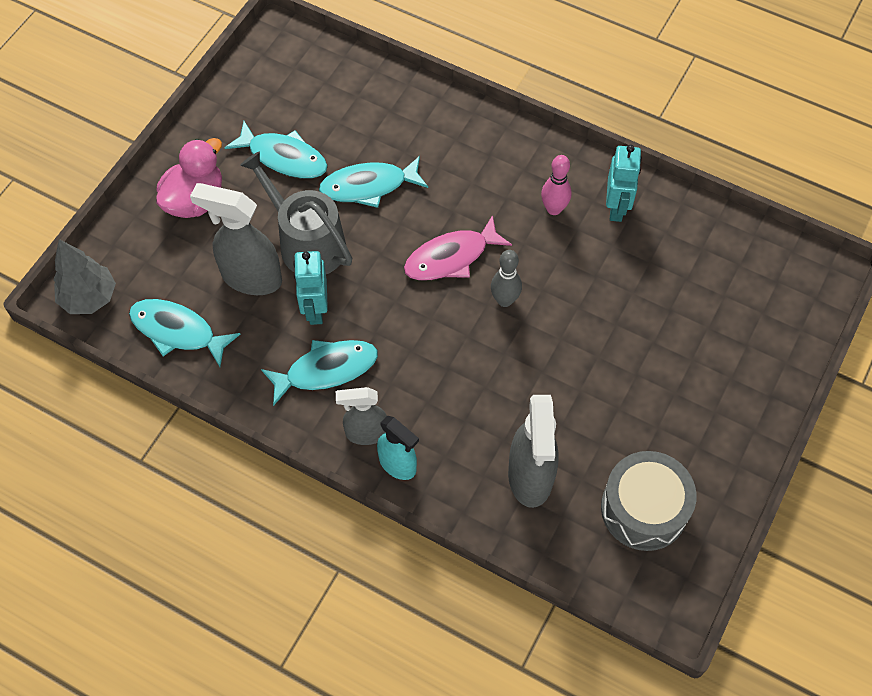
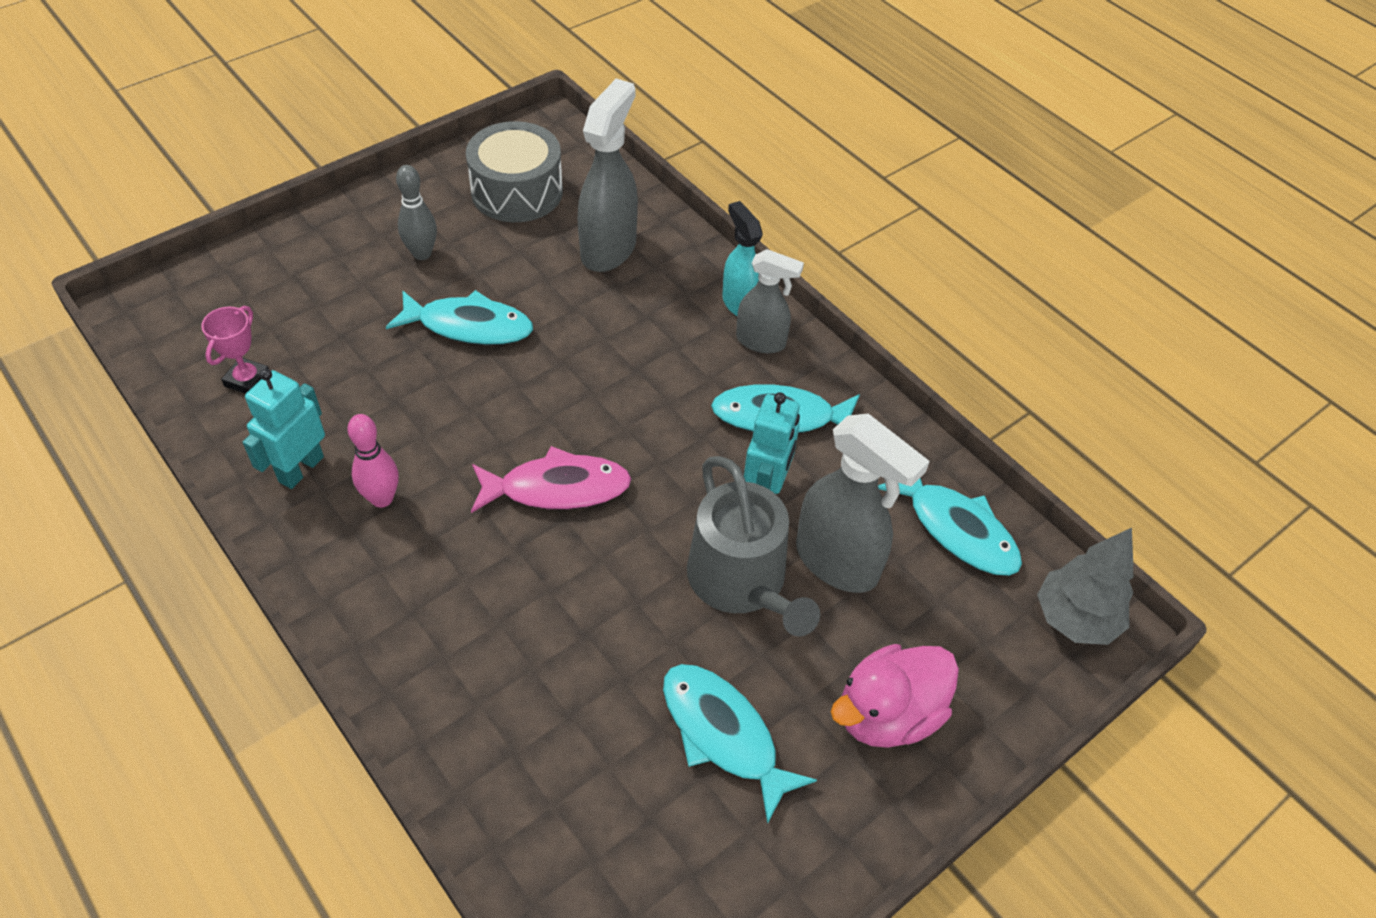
camera: 160 degrees left, 10 degrees down
turquoise fish [319,156,428,208] -> turquoise fish moved to [386,290,533,345]
grey bowling pin [491,250,522,307] -> grey bowling pin moved to [396,165,437,260]
none -> pink trophy [201,306,269,394]

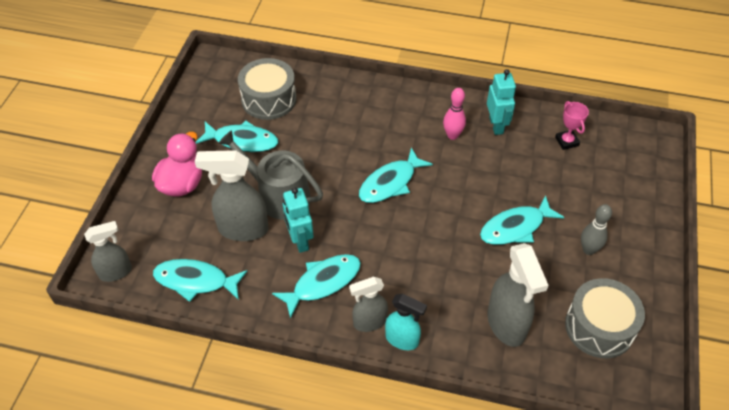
camera: 145 degrees right, 0 degrees up
pink fish [471,446,631,513] -> turquoise fish [359,148,433,203]
grey tree [1037,528,1133,645] -> grey spray bottle [84,221,132,282]
none -> grey drum [238,58,297,120]

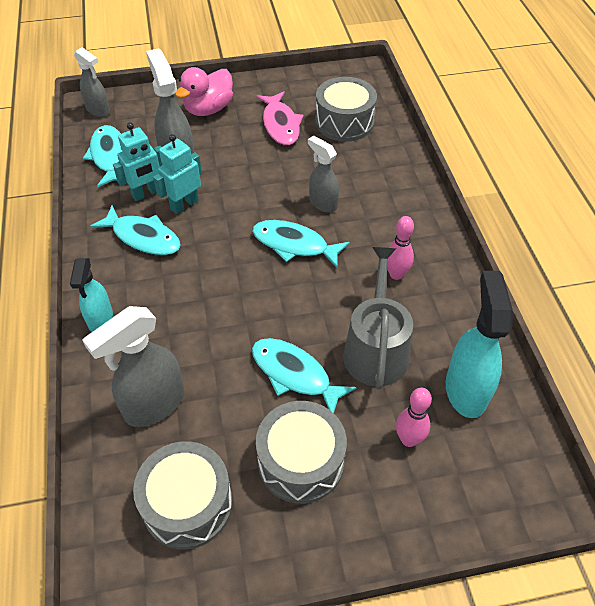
camera: 65 degrees right, 0 degrees up
pink duck [152,132,202,196] -> pink duck turned 135 degrees clockwise [175,67,233,116]
turquoise fish [195,121,278,152] -> pink fish [256,91,304,146]
grey watering can [218,130,323,220] -> grey watering can moved to [343,247,413,390]
grey spray bottle [349,277,388,332] -> grey spray bottle moved to [308,136,339,213]
turquoise robot [487,69,516,135] -> turquoise robot moved to [113,122,163,201]
pink trophy [555,101,589,150] -> turquoise spray bottle [446,271,513,418]
grey bowling pin [581,204,612,255] -> grey drum [256,401,347,504]
none -> pink bowling pin [396,388,432,447]

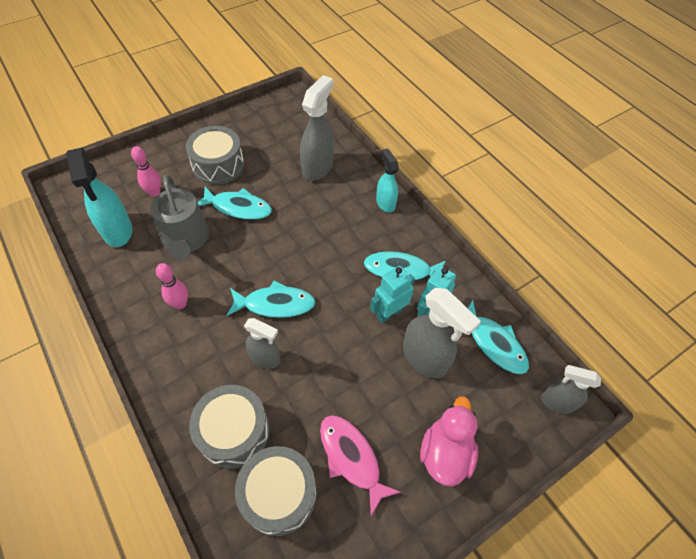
camera: 155 degrees right, 5 degrees up
grey drum [133,441,233,550] -> grey drum moved to [189,385,270,469]
turquoise robot [153,134,202,214] -> turquoise robot turned 150 degrees counterclockwise [370,266,415,323]

